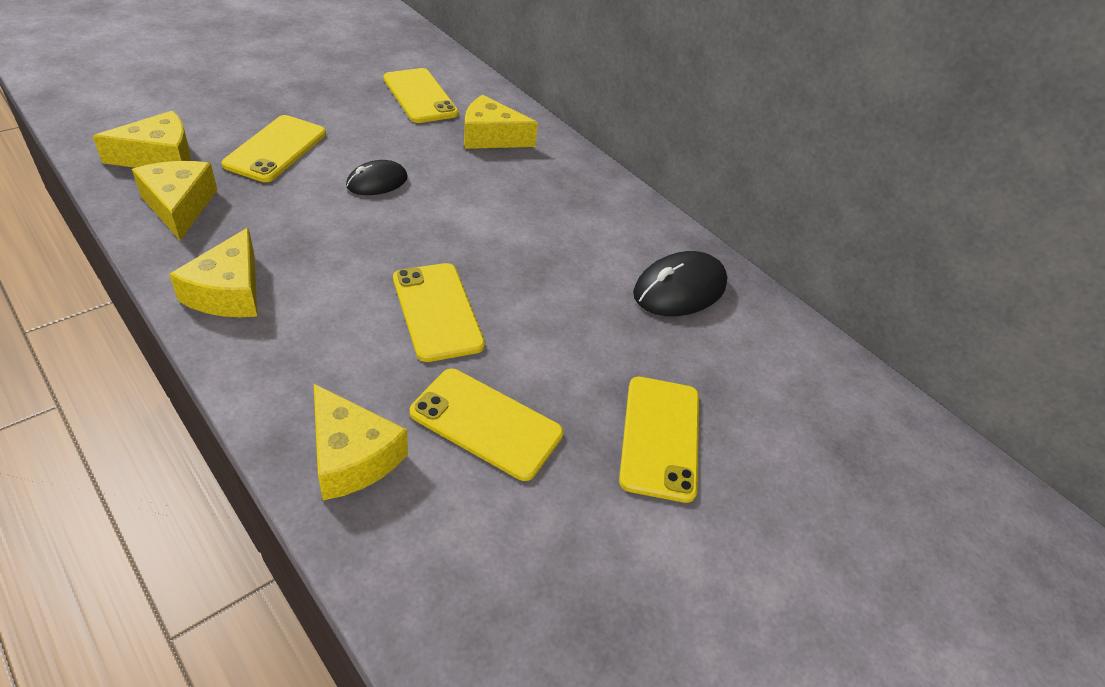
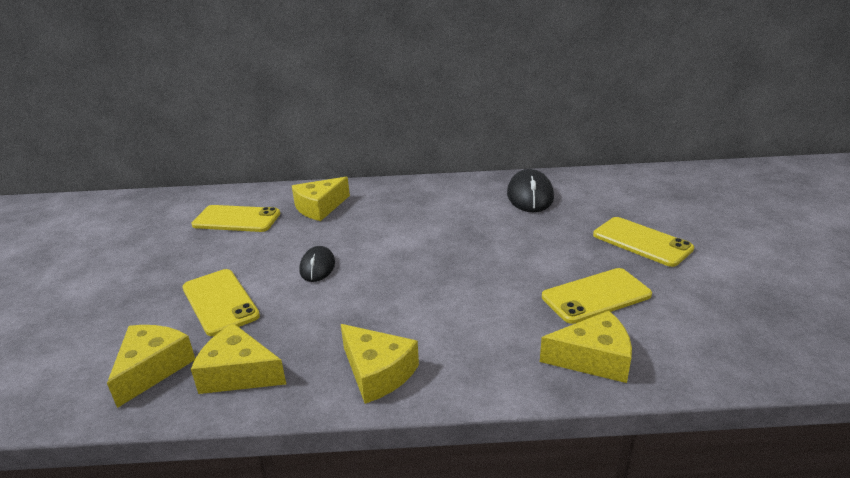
camera: 45 degrees left, 15 degrees down
yellow phone [393,263,485,362] -> none

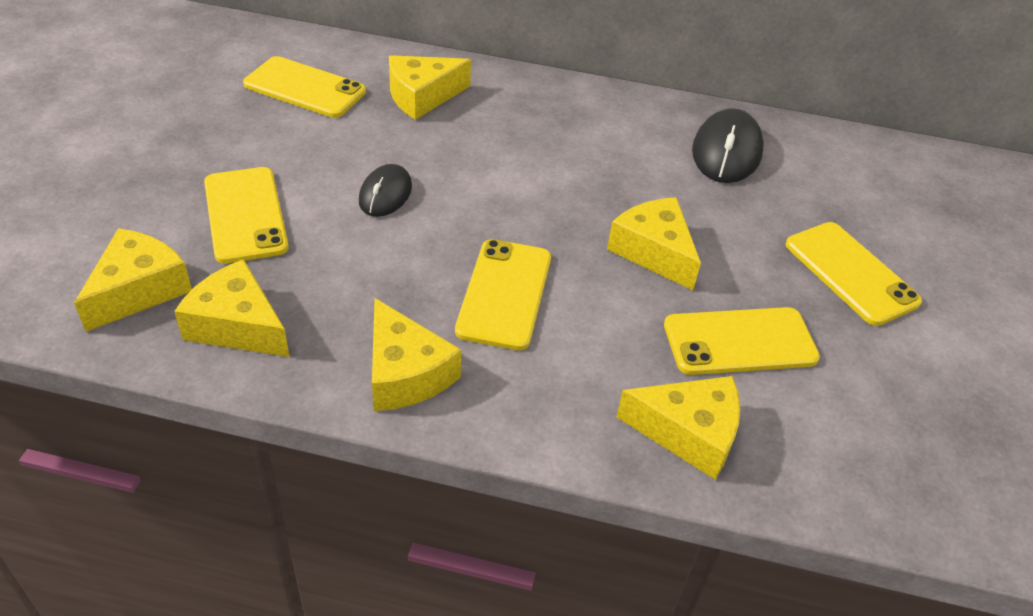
camera: 10 degrees right, 15 degrees up
none -> yellow phone [455,239,551,350]
none -> yellow cheese [607,197,701,290]

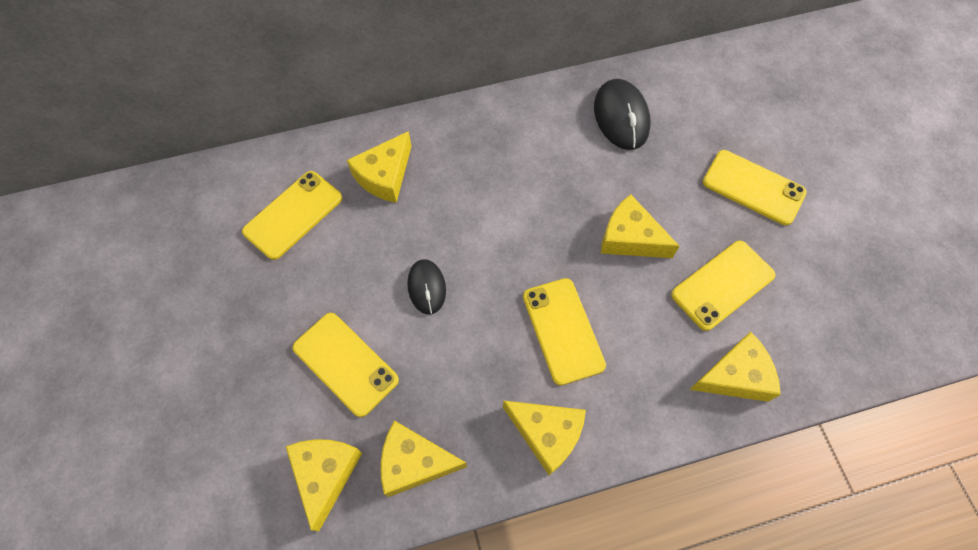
camera: 25 degrees left, 20 degrees up
yellow phone [243,56,366,118] -> yellow phone turned 45 degrees counterclockwise [242,171,342,260]

